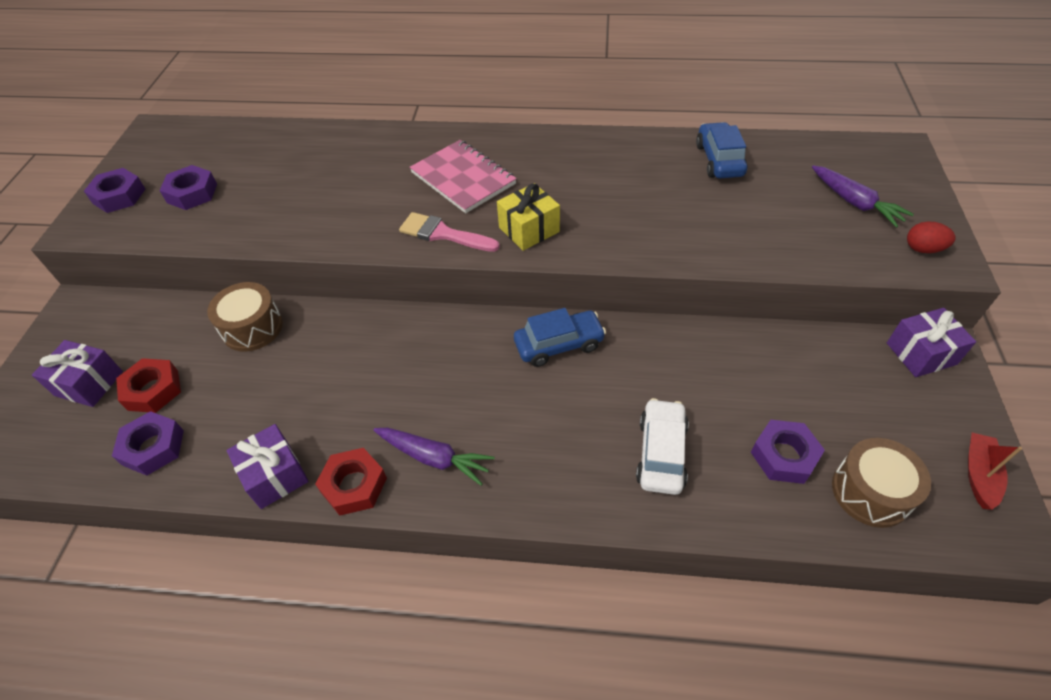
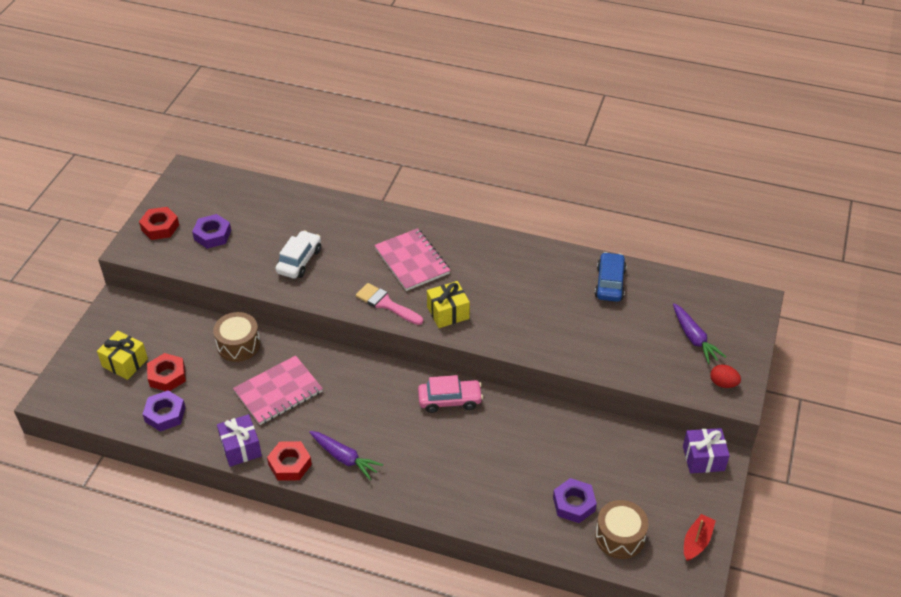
camera: 10 degrees right, 5 degrees down
purple gift [32,340,123,407] -> yellow gift [97,331,148,380]
purple nut [84,168,145,213] -> red nut [139,207,179,240]
blue car [514,308,606,367] -> pink car [418,375,483,413]
white car [636,398,689,495] -> white car moved to [275,230,321,279]
none -> pink notebook [233,355,323,425]

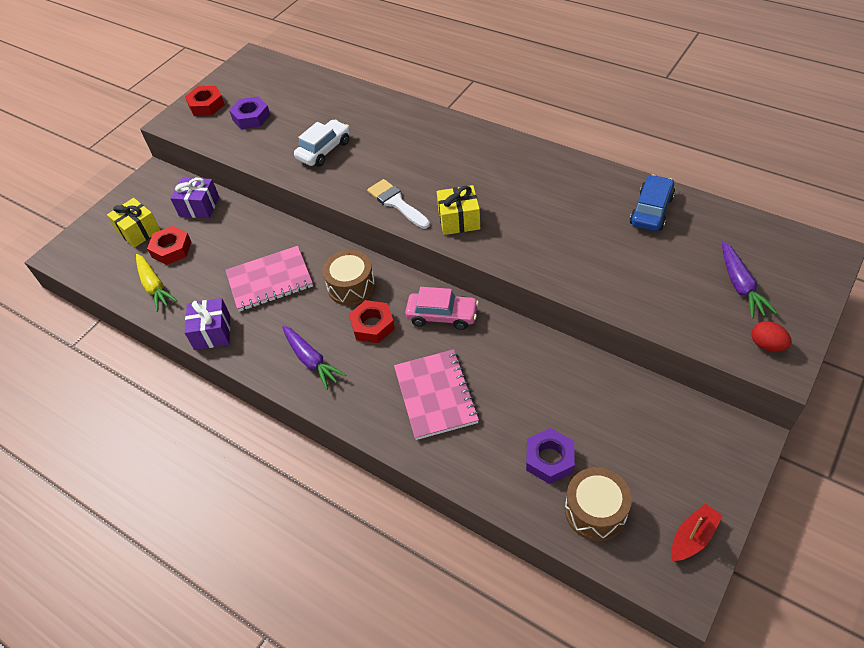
camera: 20 degrees right, 5 degrees up
purple nut [143,391,186,432] -> yellow carrot [136,254,178,312]
brown drum [213,312,260,362] -> brown drum moved to [322,250,375,305]
red nut [267,441,312,481] -> red nut moved to [349,300,395,343]
pink brush [356,283,423,325] -> white brush [367,179,430,229]
pink notebook [374,228,450,291] -> pink notebook moved to [394,349,479,440]
purple gift [683,428,730,473] -> purple gift moved to [170,177,219,218]

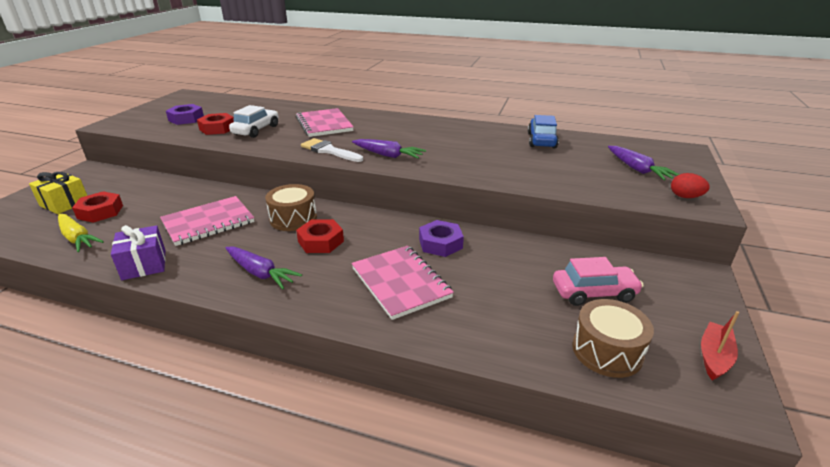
camera: 20 degrees left, 20 degrees down
purple gift [170,177,219,218] -> none
red nut [185,86,225,116] -> red nut moved to [197,113,234,135]
pink car [405,287,479,330] -> pink car moved to [553,257,644,306]
yellow gift [437,185,480,235] -> purple carrot [352,139,426,159]
purple nut [526,428,575,484] -> purple nut moved to [419,220,464,257]
none -> pink notebook [296,108,354,137]

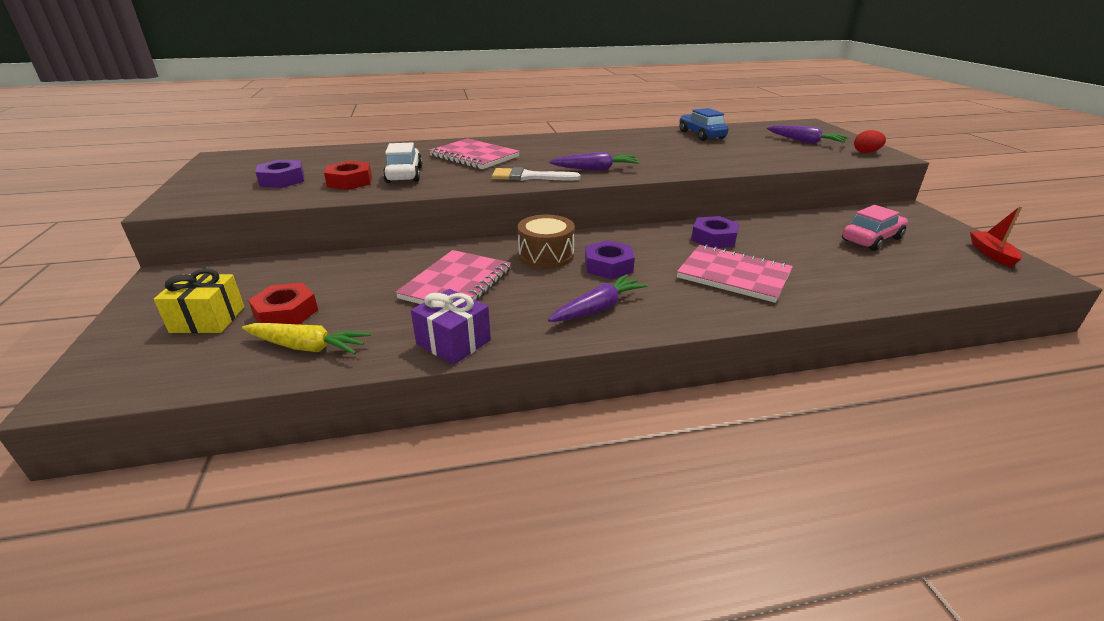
camera: 30 degrees left, 0 degrees up
purple carrot [226,247,302,289] -> purple carrot turned 45 degrees counterclockwise [548,274,648,322]
red nut [296,219,344,253] -> purple nut [585,240,635,279]
brown drum [572,299,654,378] -> none

